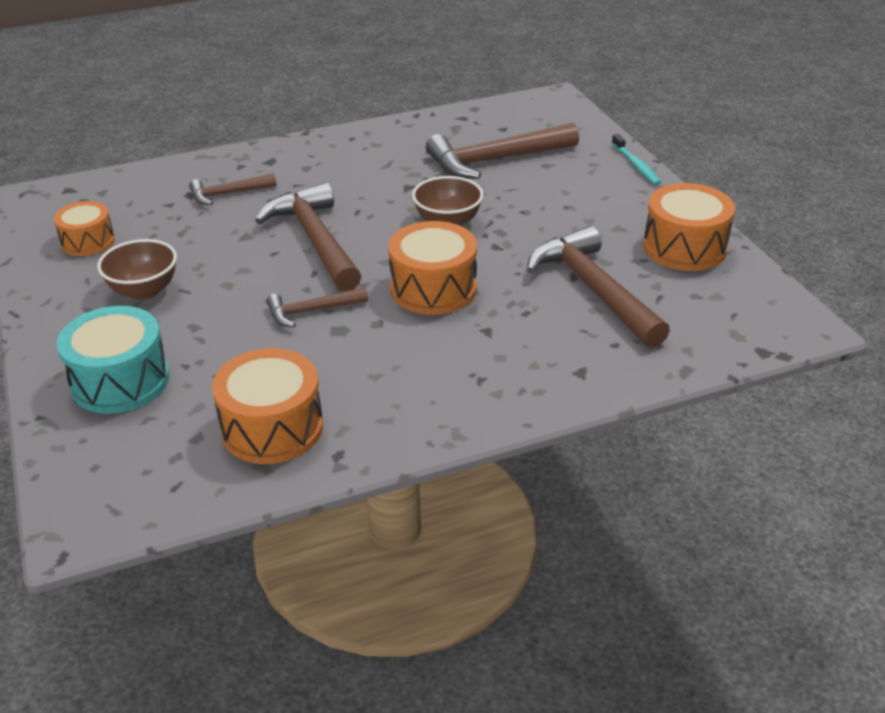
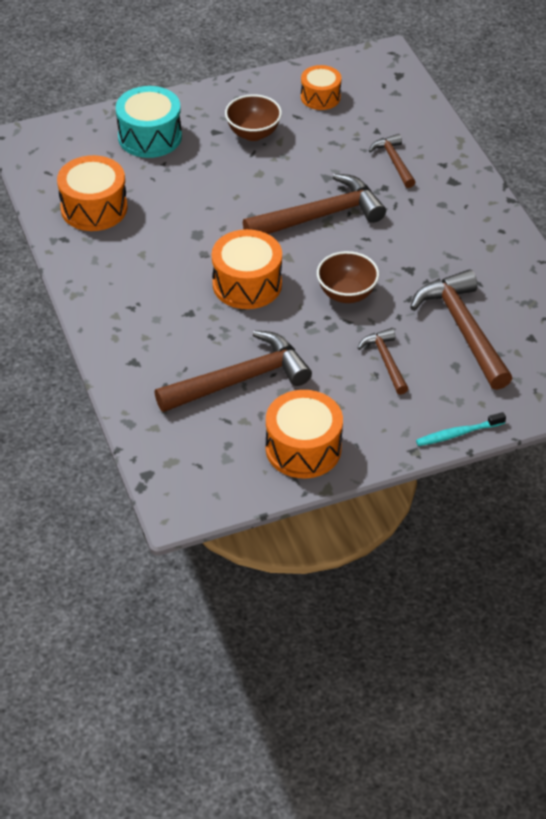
camera: 90 degrees right, 10 degrees up
brown hammer [266,287,368,327] -> brown hammer moved to [358,328,409,395]

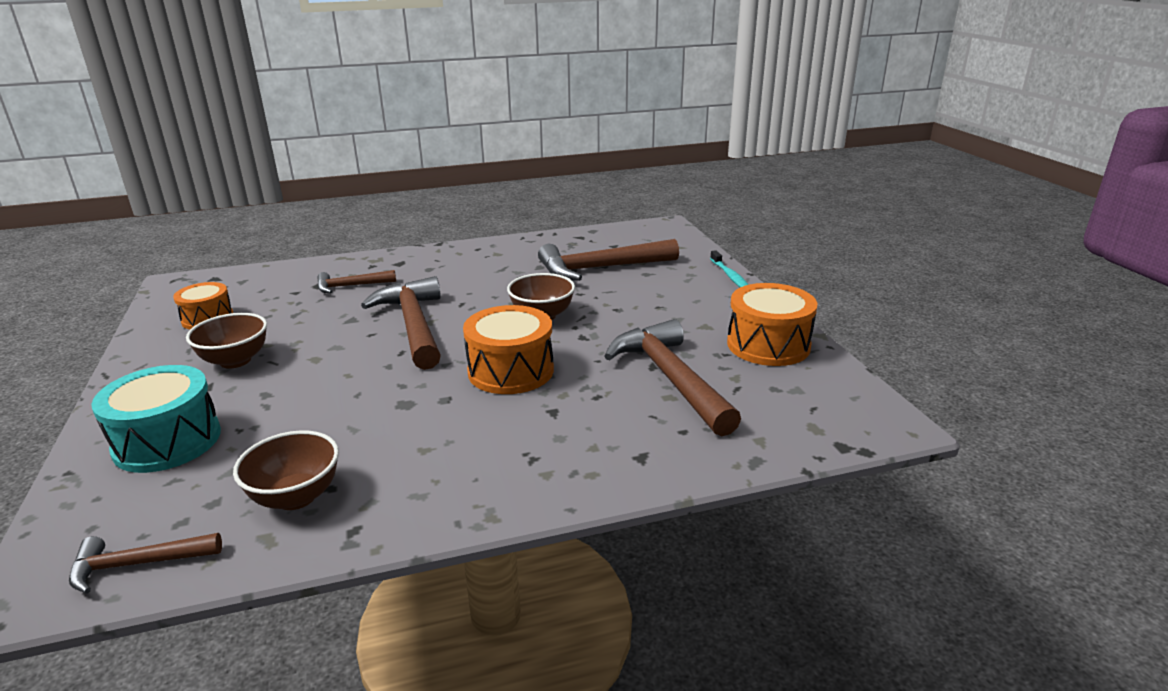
camera: 85 degrees left, 20 degrees down
orange drum [57,155,127,231] -> brown bowl [233,430,339,510]
brown hammer [358,328,409,395] -> brown hammer moved to [69,533,222,594]

